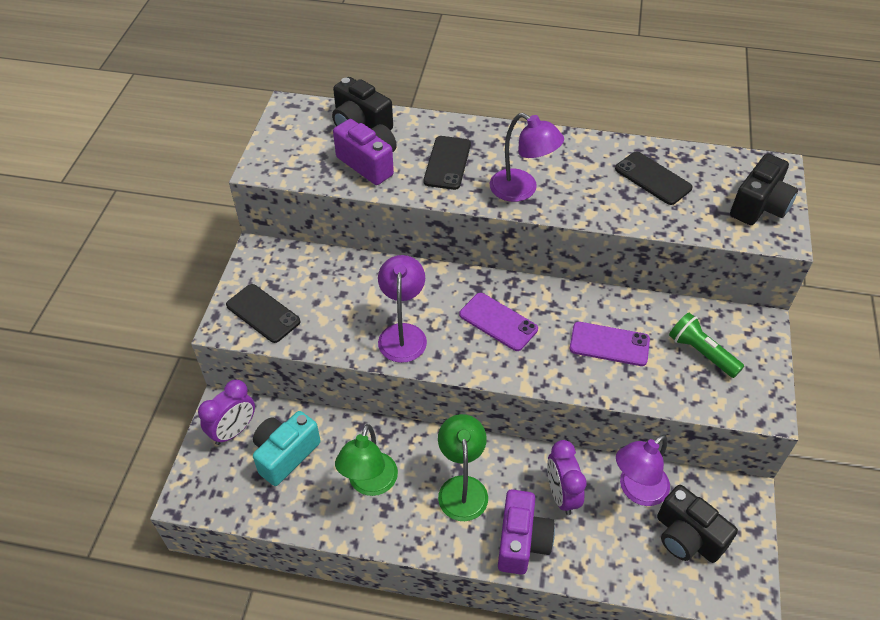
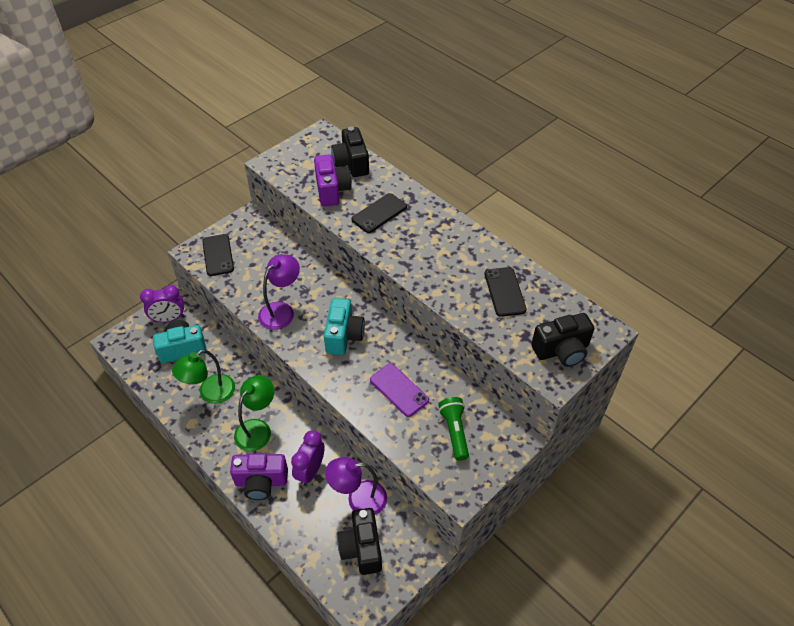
camera: 35 degrees right, 0 degrees up
purple phone [459,293,538,351] -> turquoise camera [324,298,365,355]
purple lamp [490,113,564,202] -> none
purple camera [498,490,555,575] -> purple camera turned 45 degrees clockwise [230,453,288,500]

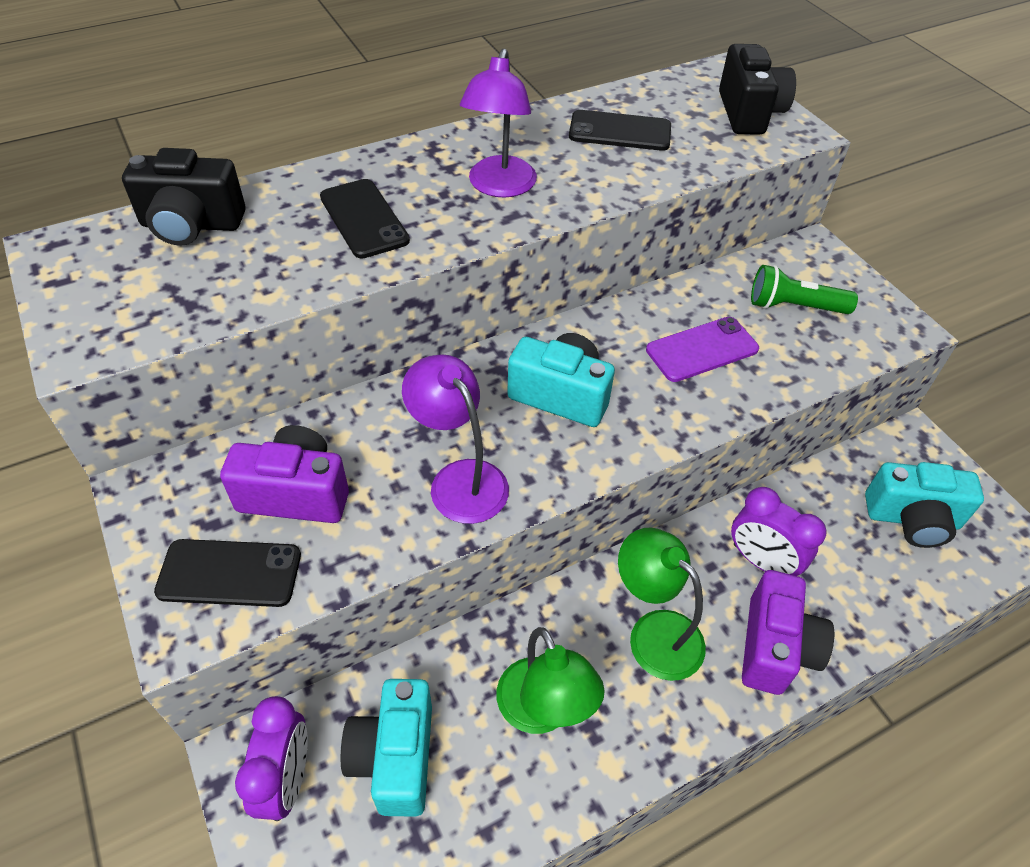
camera: 75 degrees left, 0 degrees up
purple camera [314,154,352,206] -> purple camera moved to [220,425,349,523]
purple lamp [325,457,387,515] -> purple lamp moved to [460,49,537,198]
black camera [337,508,382,575] -> turquoise camera [865,462,984,548]

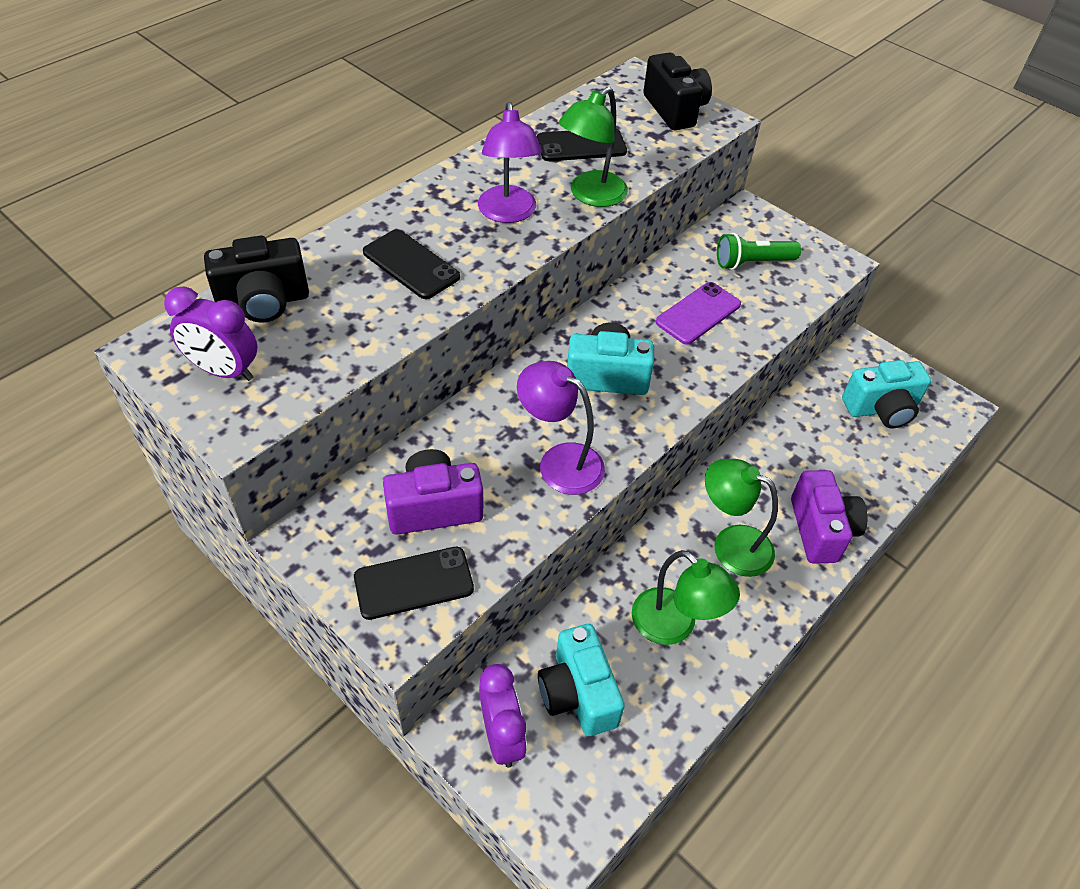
camera: 20 degrees left, 0 degrees up
purple clock [731,487,826,576] -> purple clock moved to [164,286,257,381]
none -> green lamp [559,87,628,207]

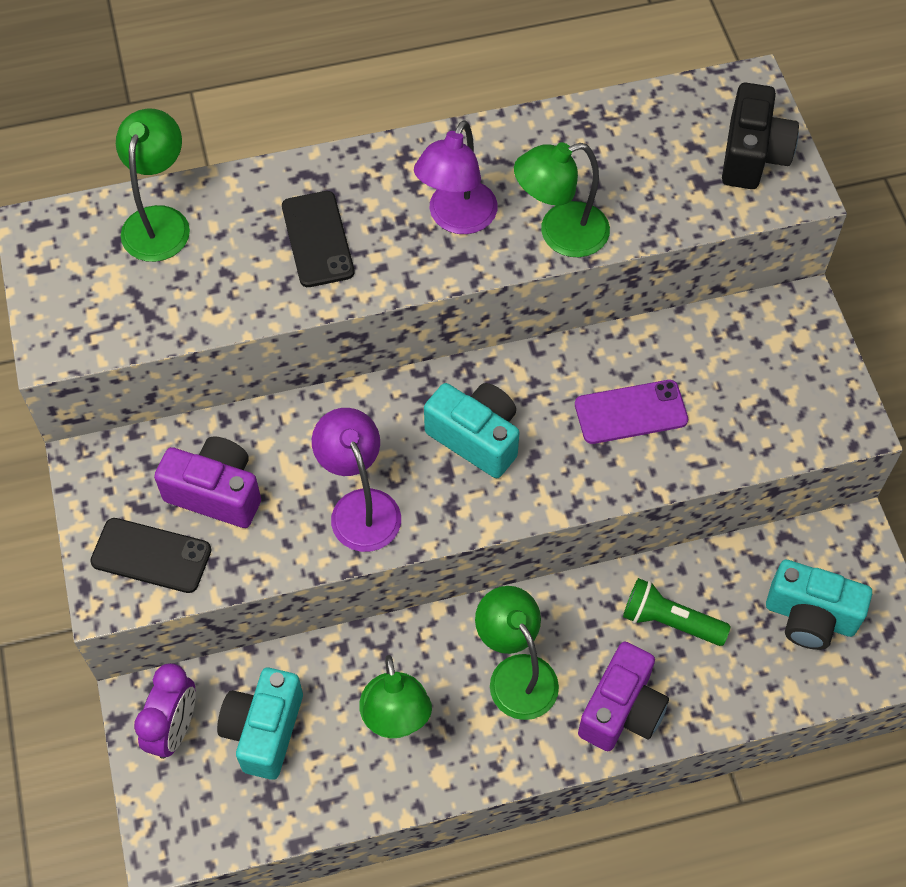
camera: 35 degrees right, 10 degrees up
purple clock [164,286,257,381] -> none
black camera [204,236,309,323] -> green lamp [116,109,190,262]
black phone [537,128,627,161] -> none
green flashlight [717,233,801,270] -> green flashlight moved to [623,578,731,646]

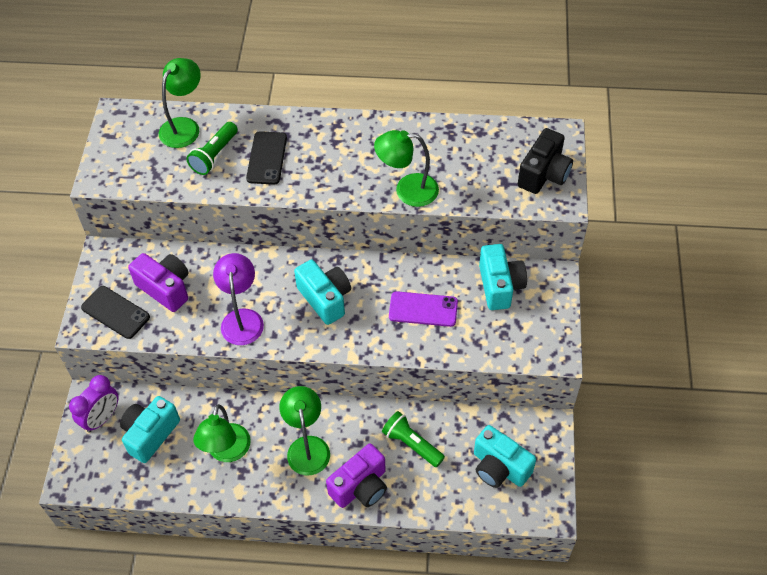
camera: 20 degrees right, 5 degrees down
purple lamp [414,120,498,234] -> none
none -> green flashlight [186,122,238,175]
none -> turquoise camera [479,244,527,310]

